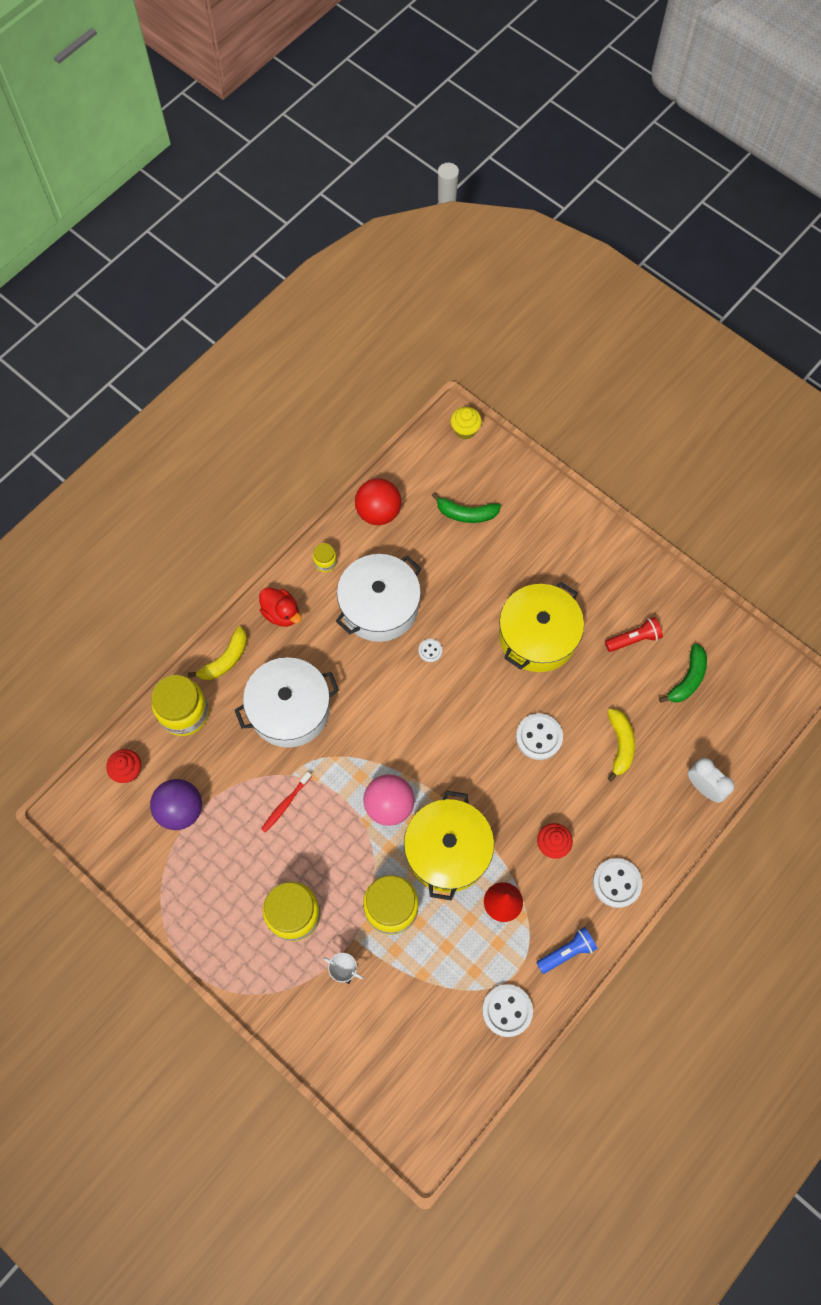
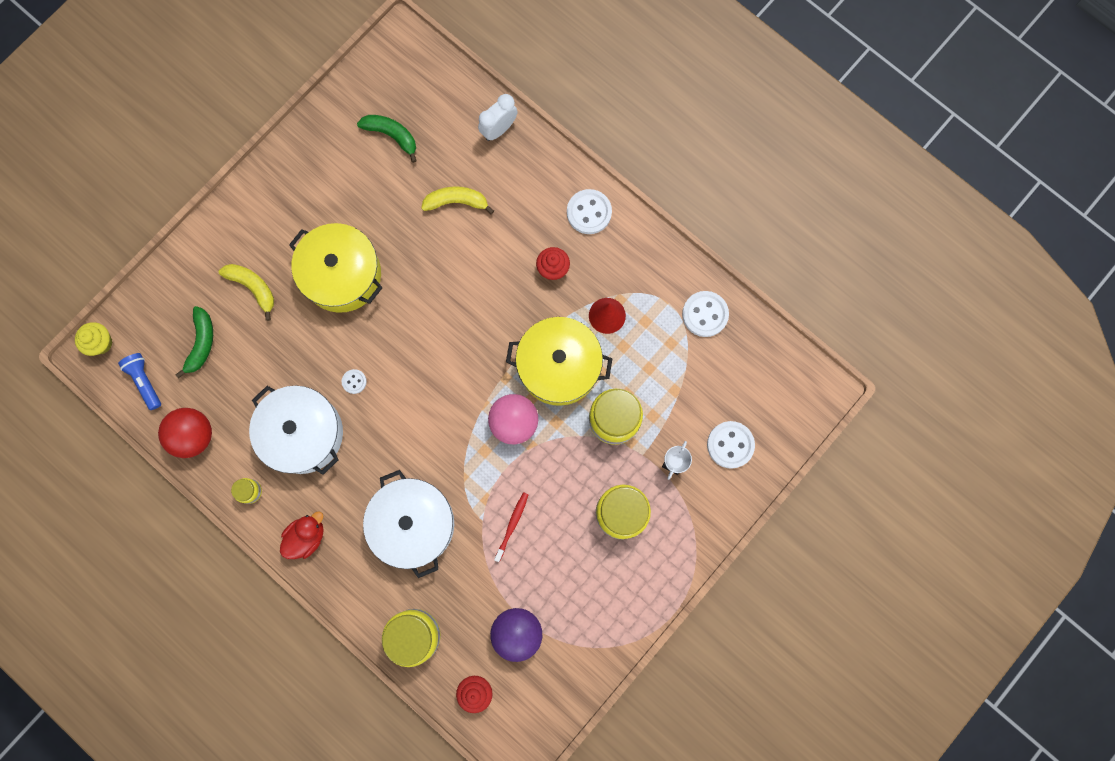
camera: 90 degrees left, 10 degrees up
yellow banana [188,626,247,680] -> yellow banana moved to [218,264,274,321]
red toothbrush [261,772,312,832] -> red toothbrush turned 105 degrees counterclockwise [494,492,529,562]
white button [516,713,563,760] -> white button moved to [707,421,755,469]
blue flashlight [536,927,597,974] -> blue flashlight moved to [118,353,161,410]
red flashlight [605,617,663,652] -> none

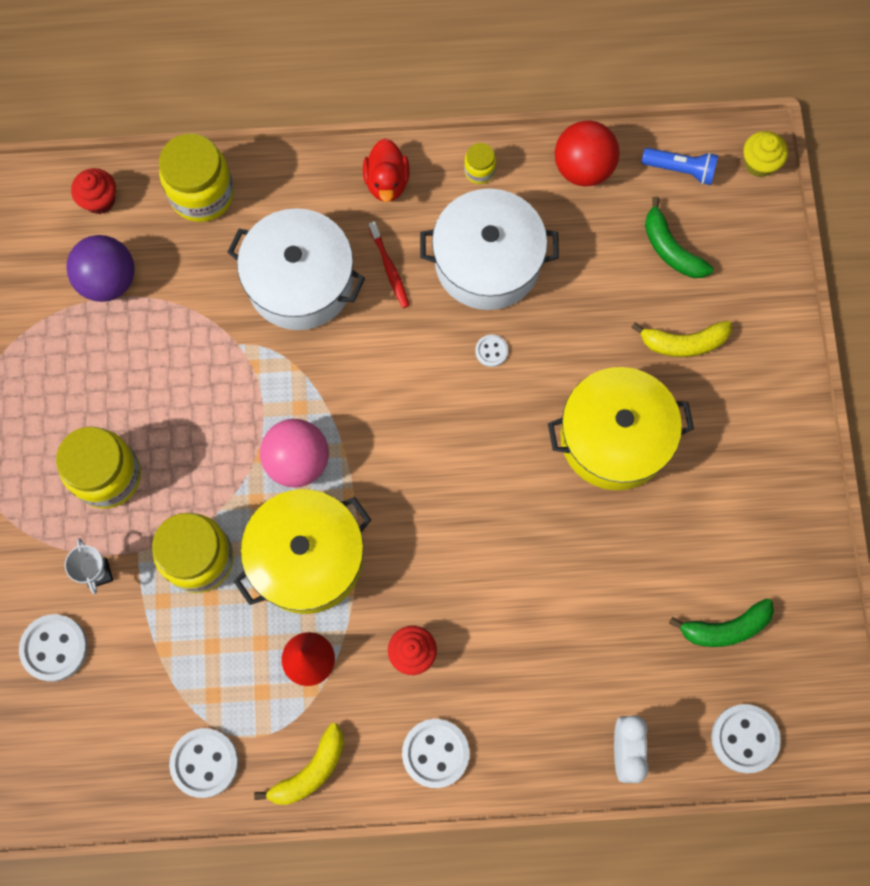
camera: 135 degrees right, 5 degrees down
yellow banana [421,186,494,214] -> yellow banana moved to [254,723,344,805]
red toothbrush [494,492,529,562] -> red toothbrush moved to [369,221,410,308]
none -> white button [711,704,781,773]

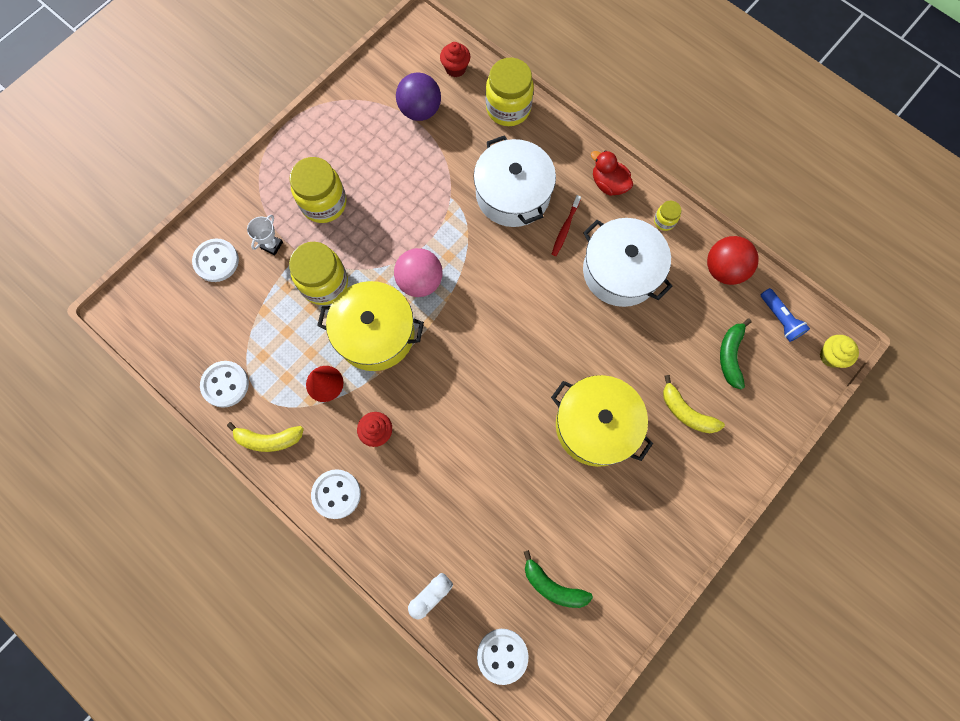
camera: 45 degrees right, 0 degrees up
red duck [363,138,410,202] -> red duck turned 90 degrees clockwise [591,150,633,196]
white button [475,335,508,367] -> none

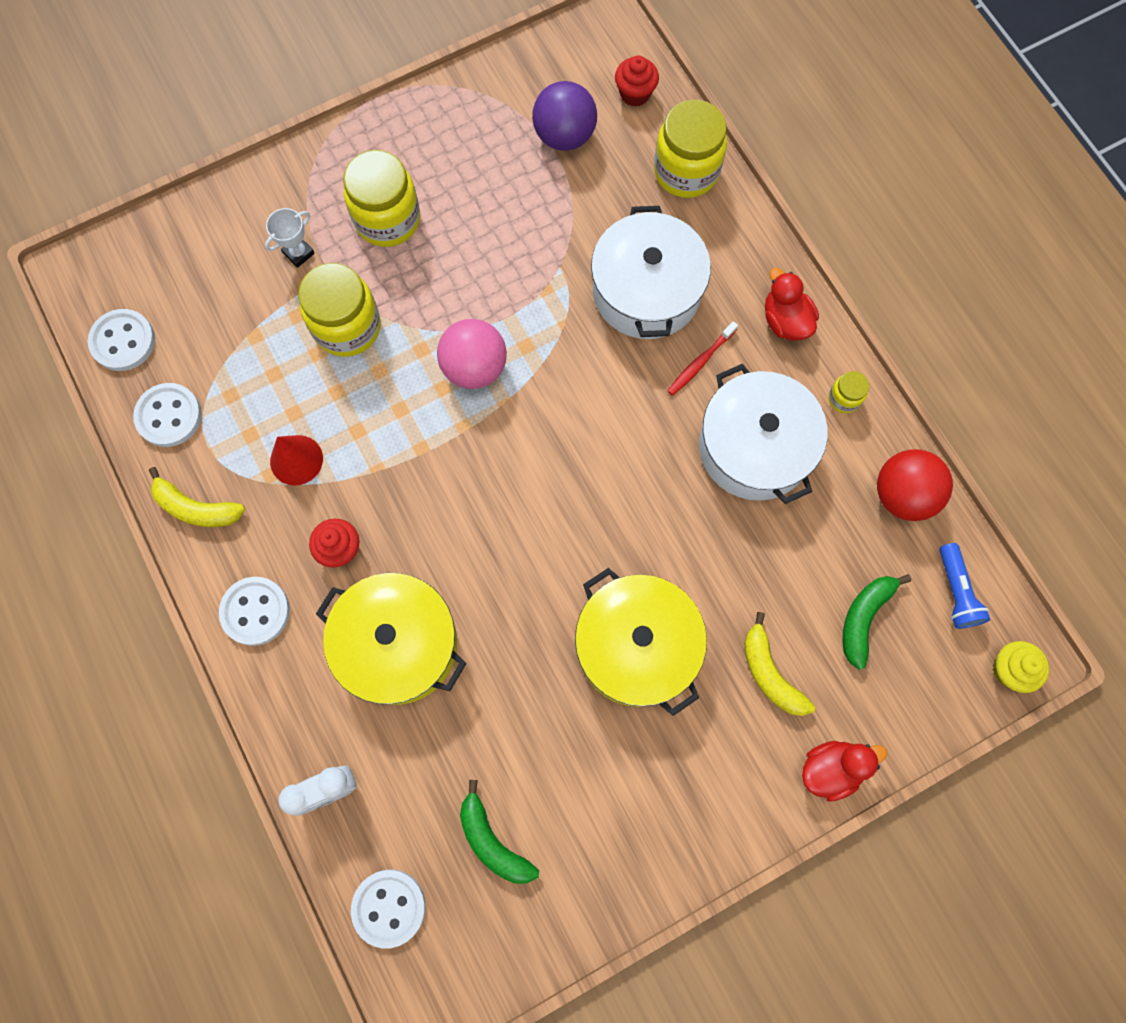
camera: 20 degrees right, 0 degrees up
white button [192,239,239,282] -> white button moved to [88,309,155,371]
yellow pot [317,281,424,371] -> yellow pot moved to [316,573,466,705]
none -> red duck [802,741,887,802]

